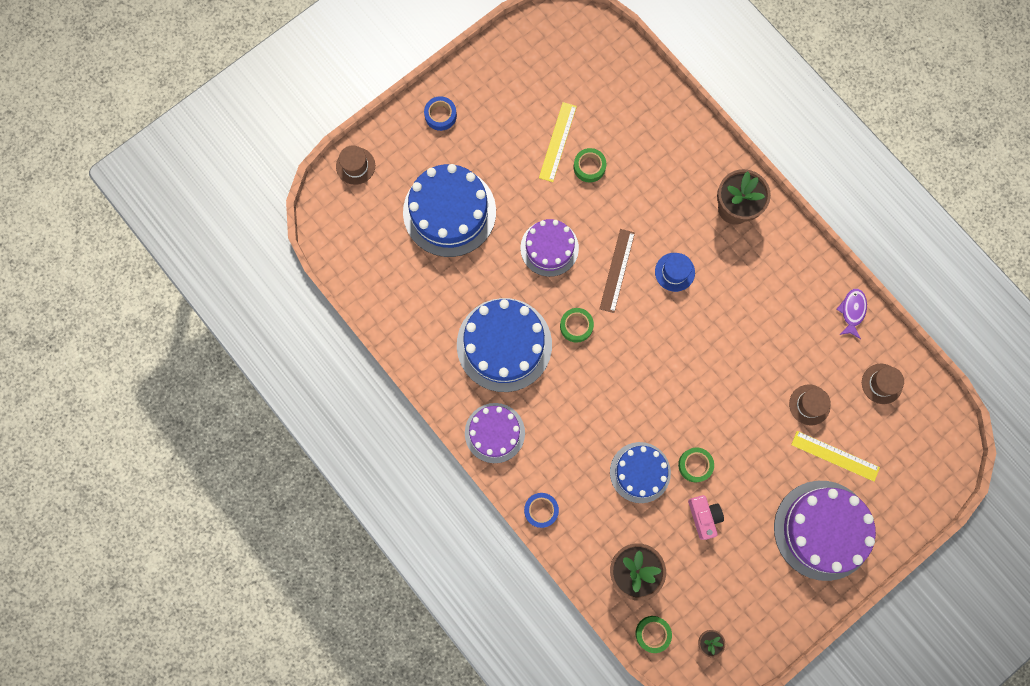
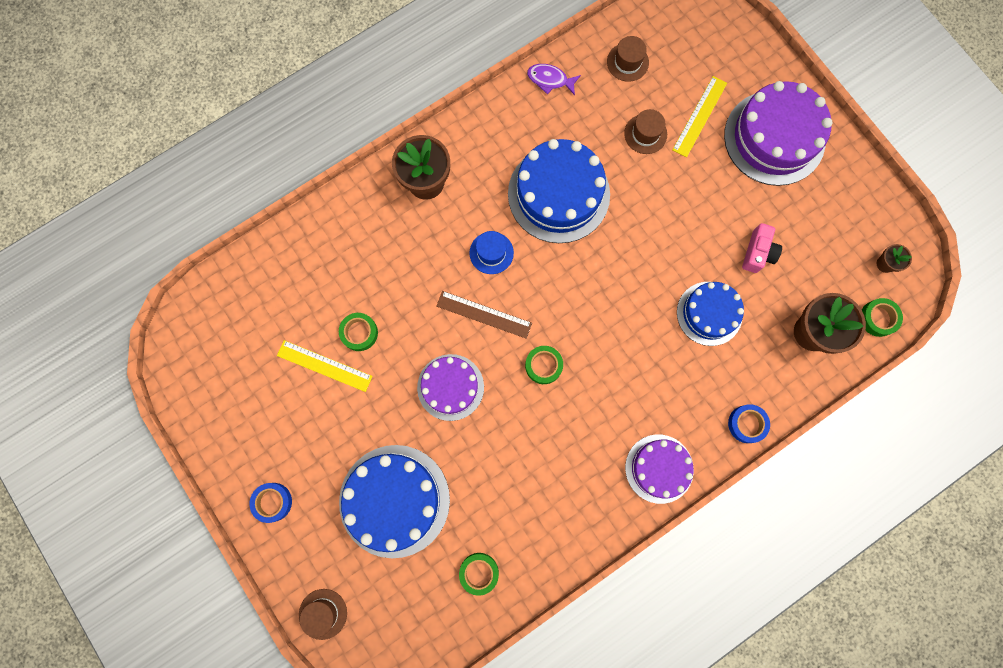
camera: 85 degrees left, 0 degrees up
blue cake [457,298,552,392] -> blue cake moved to [508,139,610,243]
green tape [678,447,714,482] -> green tape moved to [459,553,499,596]
pink camera [688,495,724,540] -> pink camera turned 120 degrees clockwise [742,223,782,273]

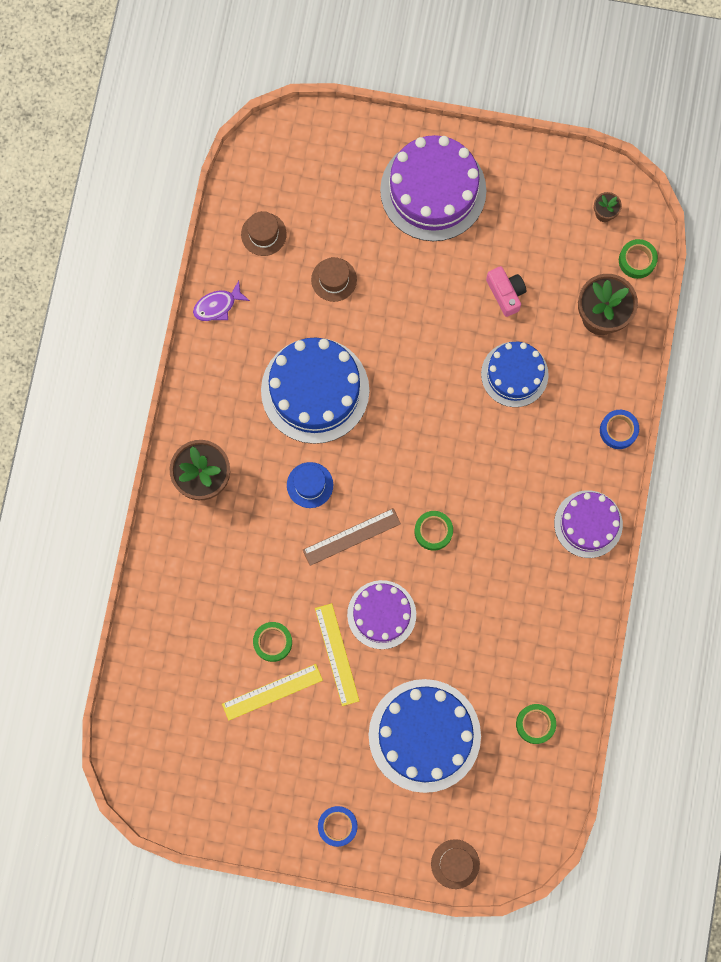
camera: 45 degrees left, 0 degrees up
yellow ruler [672,76,727,158] -> yellow ruler moved to [315,603,359,706]

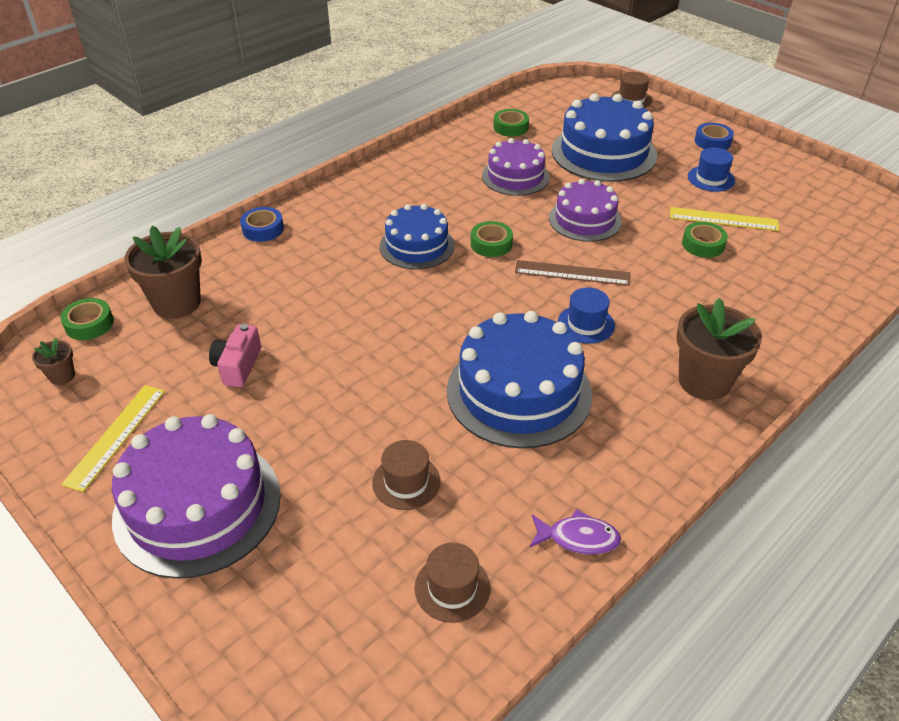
camera: 145 degrees left, 35 degrees down
yellow ruler [315,603,359,706] -> yellow ruler moved to [61,385,165,492]
blue cake [481,342,549,407] -> blue cake moved to [380,204,455,269]
purple cake [554,490,623,558] -> purple cake moved to [482,138,550,196]
none -> blue hat [688,148,735,192]

